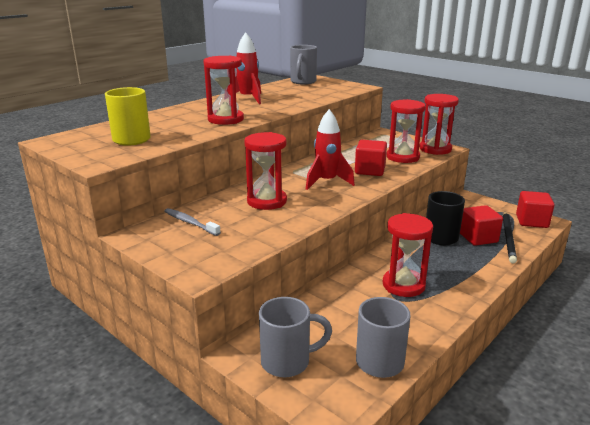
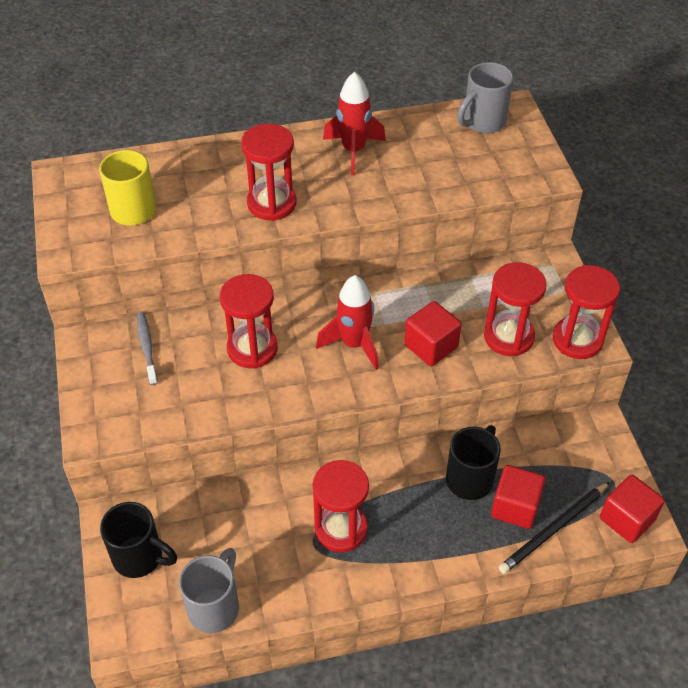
camera: 35 degrees right, 25 degrees up
grey mug [259,297,332,377] -> black mug [100,502,177,578]

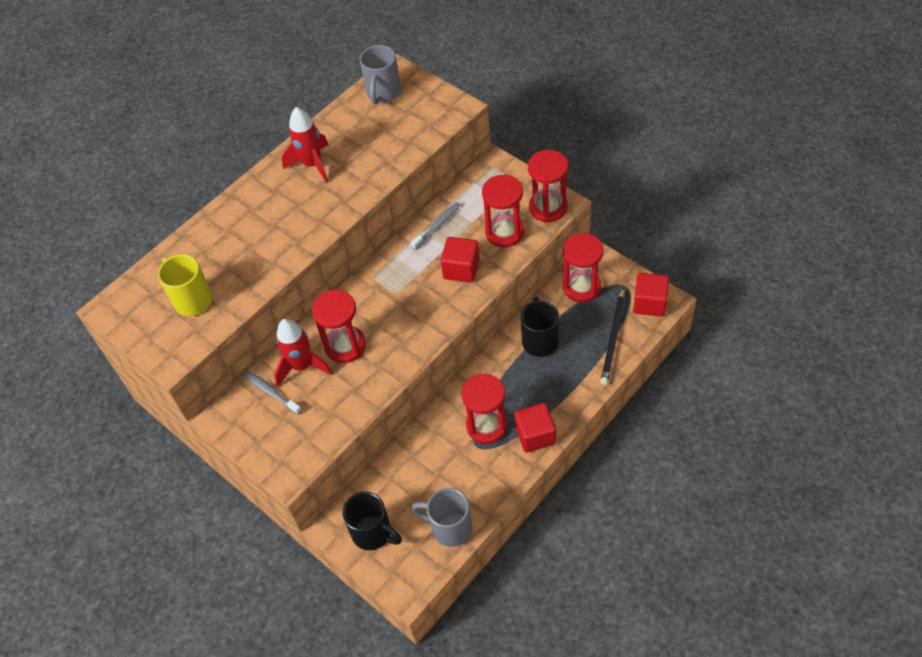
camera: 30 degrees left, 5 degrees up
black mug [100,502,177,578] -> black mug turned 45 degrees clockwise [343,492,402,550]
grey mug [179,548,239,633] -> grey mug turned 60 degrees counterclockwise [411,488,472,547]
red hourglass [241,124,297,221] -> red hourglass moved to [563,233,604,302]
red rocket [316,275,379,370] -> red rocket moved to [274,318,332,387]
red cube [491,465,545,529] -> red cube moved to [514,403,556,453]
none -> grey toothbrush [411,202,461,250]

